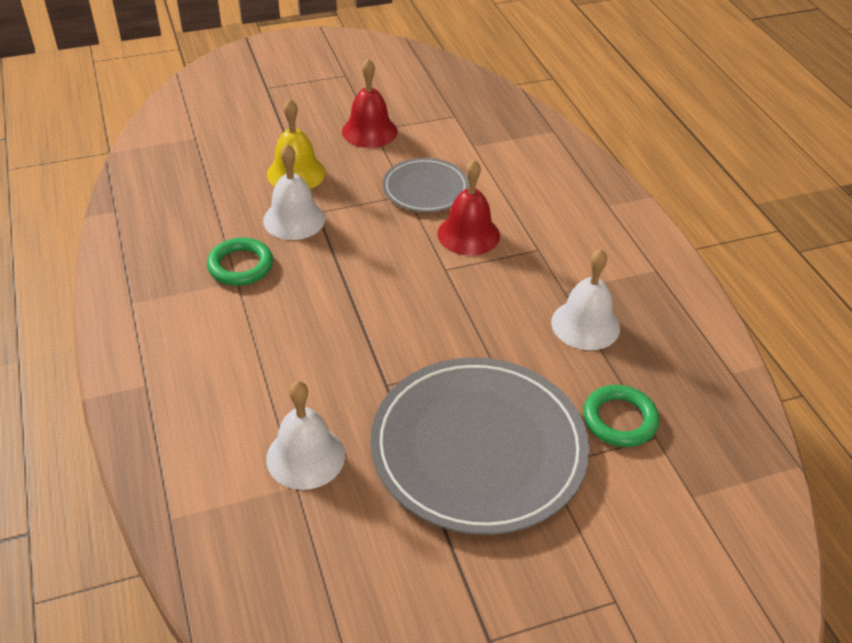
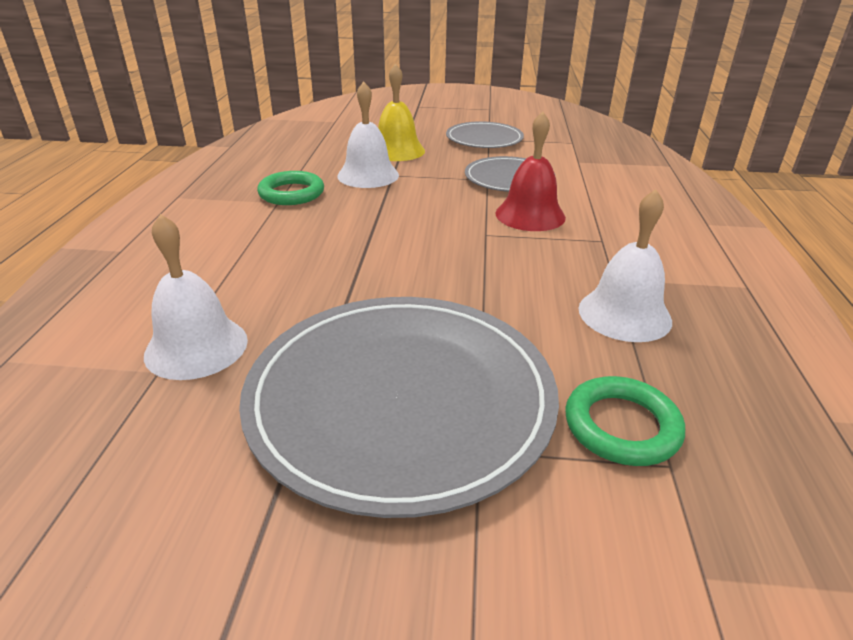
camera: 25 degrees right, 10 degrees down
red bell [342,59,398,148] -> grey plate [446,121,524,148]

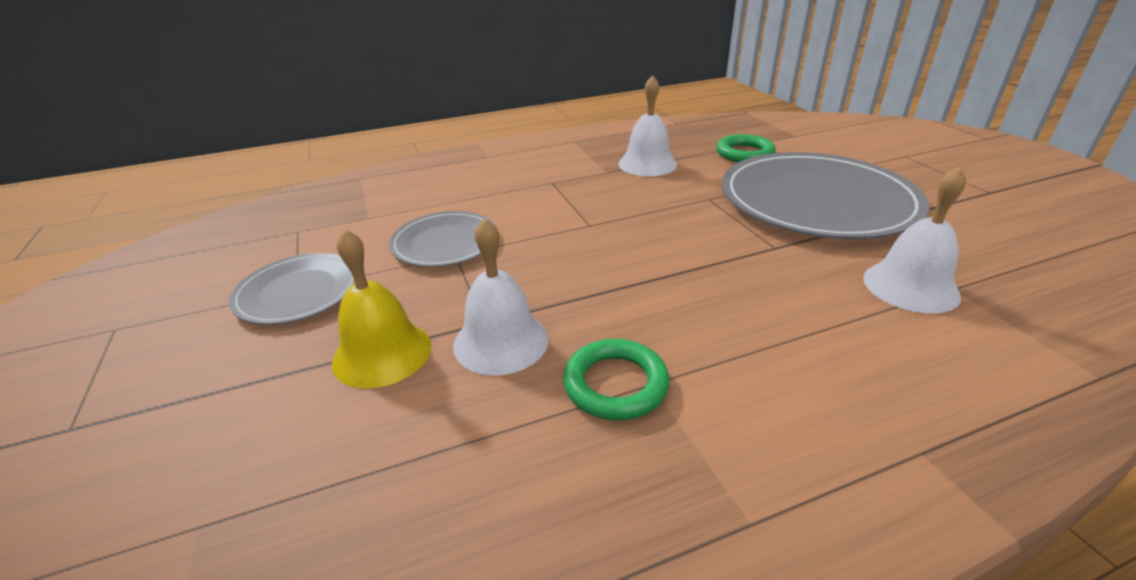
camera: 115 degrees left, 0 degrees up
red bell [495,112,566,231] -> none

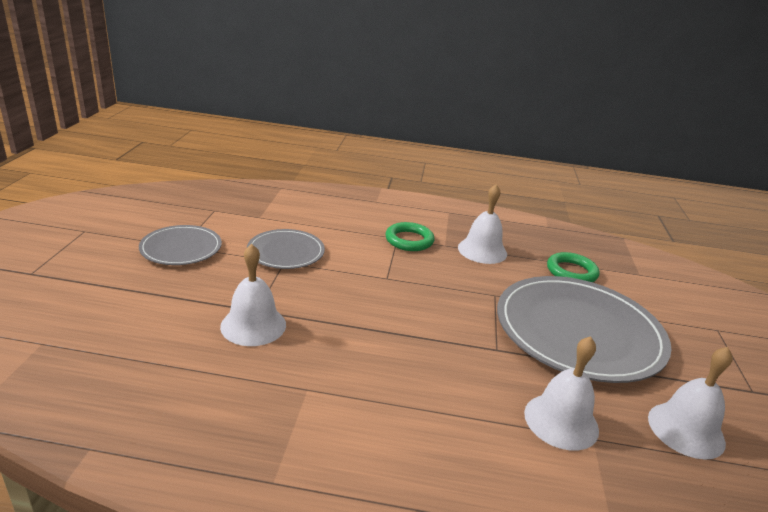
camera: 25 degrees right, 5 degrees down
yellow bell [332,229,431,388] -> none
green ring [563,339,669,420] -> green ring moved to [385,222,434,251]
none -> white bell [648,347,733,460]

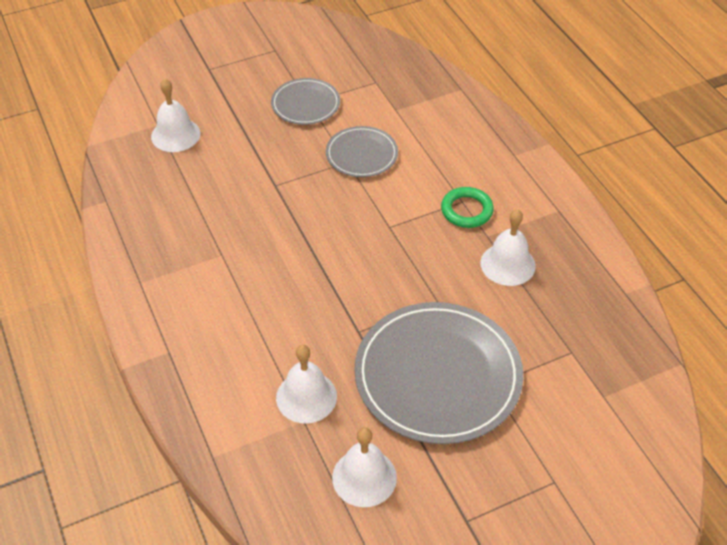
camera: 60 degrees right, 20 degrees up
white bell [220,244,286,346] -> white bell moved to [151,79,200,152]
green ring [547,252,600,282] -> none

